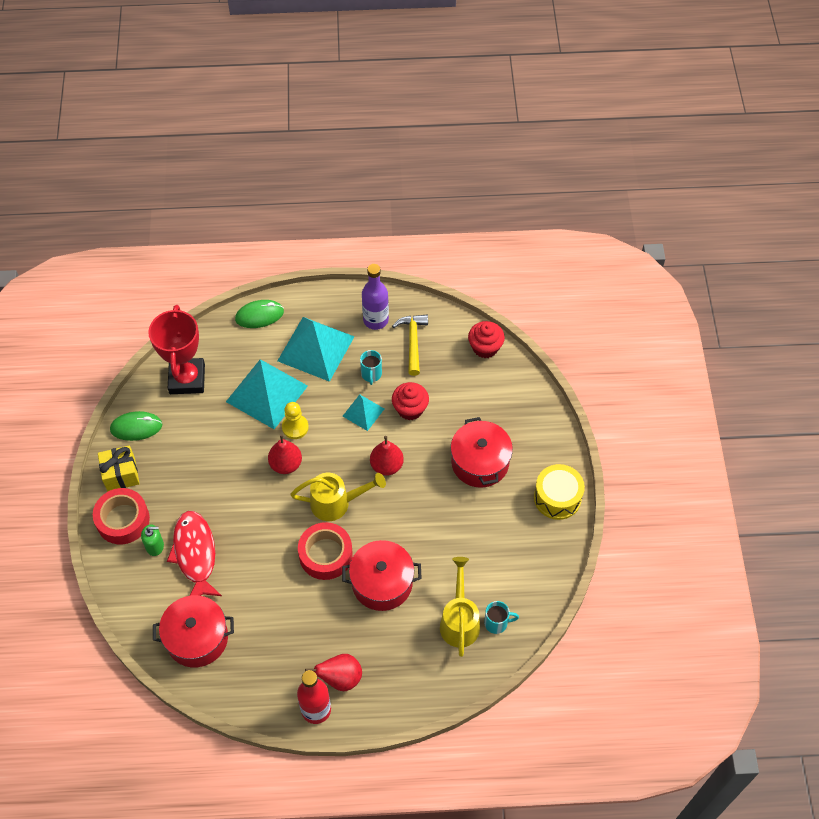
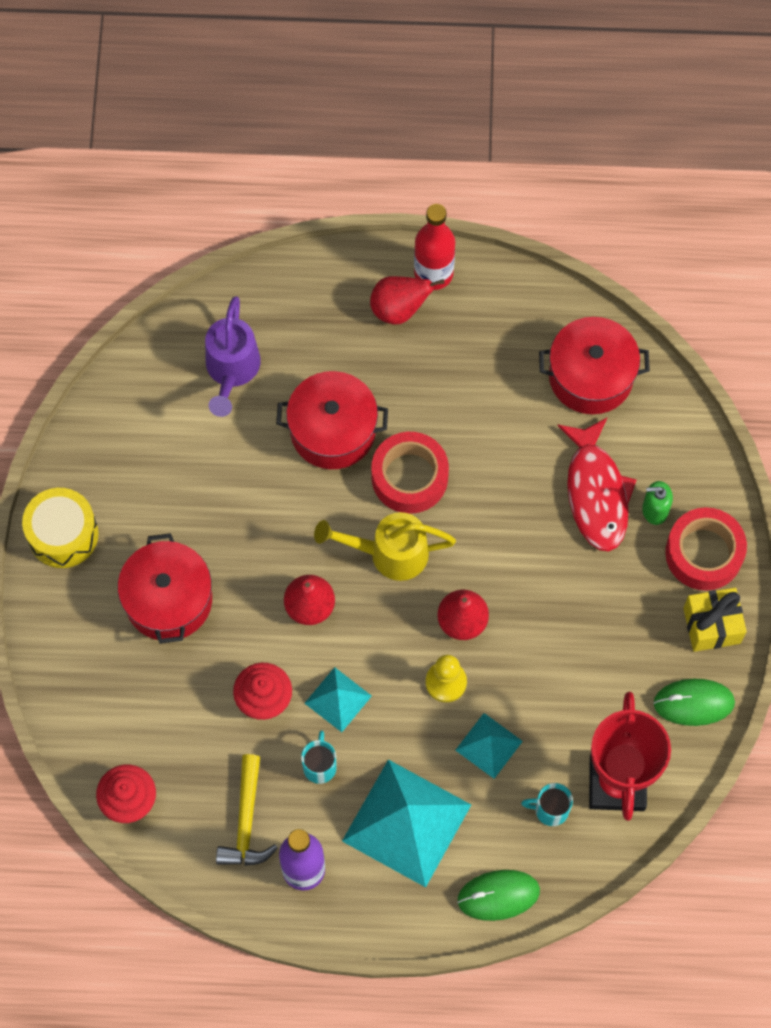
camera: 175 degrees left, 10 degrees up
turquoise pyramid [226,359,308,429] -> turquoise pyramid [455,713,523,779], size x0.51
yellow watering can [440,557,480,657] -> purple watering can [205,296,261,417]
turquoise mug [484,601,519,634] -> turquoise mug moved to [521,783,573,826]

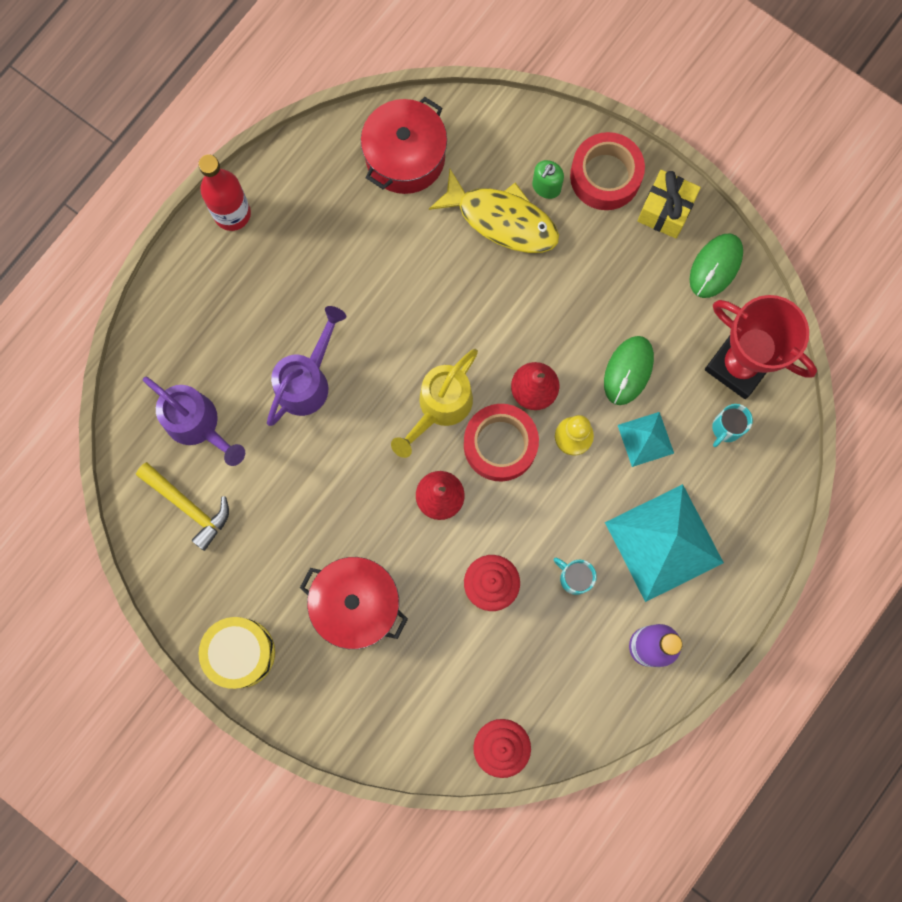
camera: 55 degrees left, 10 degrees up
yellow hammer [216,754,278,866] -> yellow hammer moved to [136,462,229,551]
red pot [276,371,388,469] -> purple watering can [267,306,346,426]
turquoise pyramid [304,667,372,732] -> none
red pear [370,276,445,324] -> none
red tape [371,432,449,514] -> red tape moved to [464,404,539,482]
green mouse [457,870,540,921] -> green mouse moved to [604,336,654,405]
red fish [557,417,636,552] -> yellow fish [429,169,559,253]

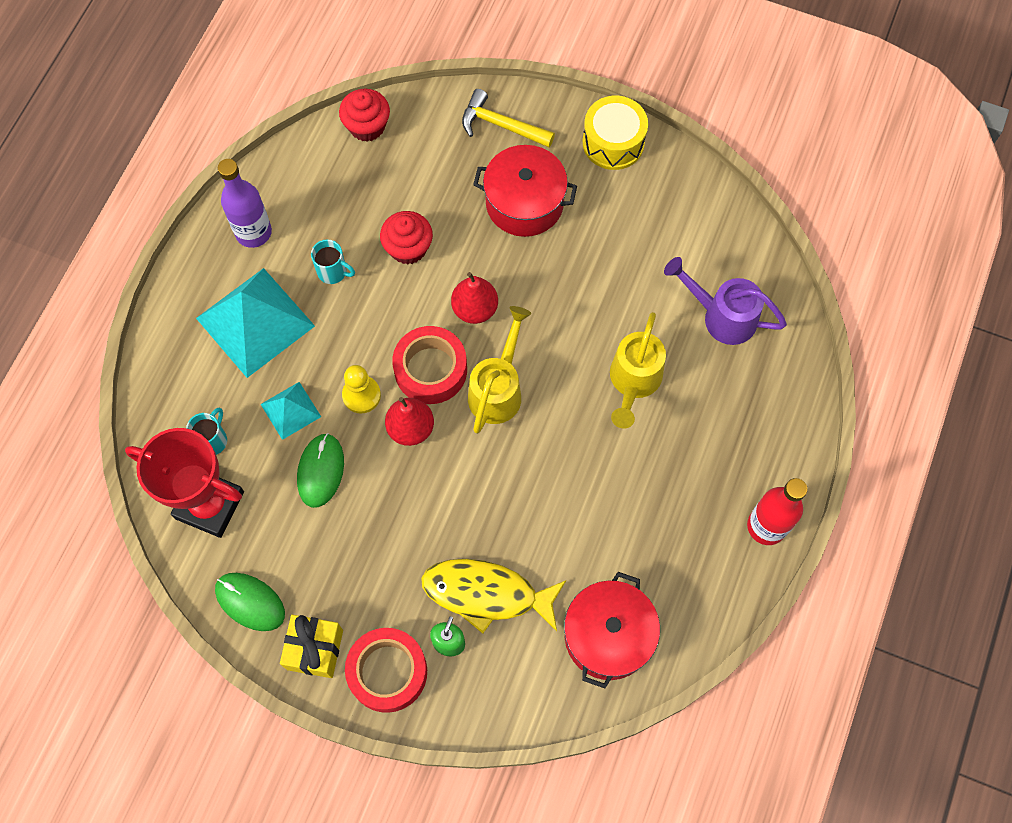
camera: 165 degrees right, 10 degrees down
yellow hammer [136,462,229,551] -> yellow hammer moved to [462,89,555,147]
purple watering can [267,306,346,426] -> yellow watering can [610,312,666,429]
green mouse [690,234,743,298] -> green mouse turned 75 degrees counterclockwise [215,573,285,631]

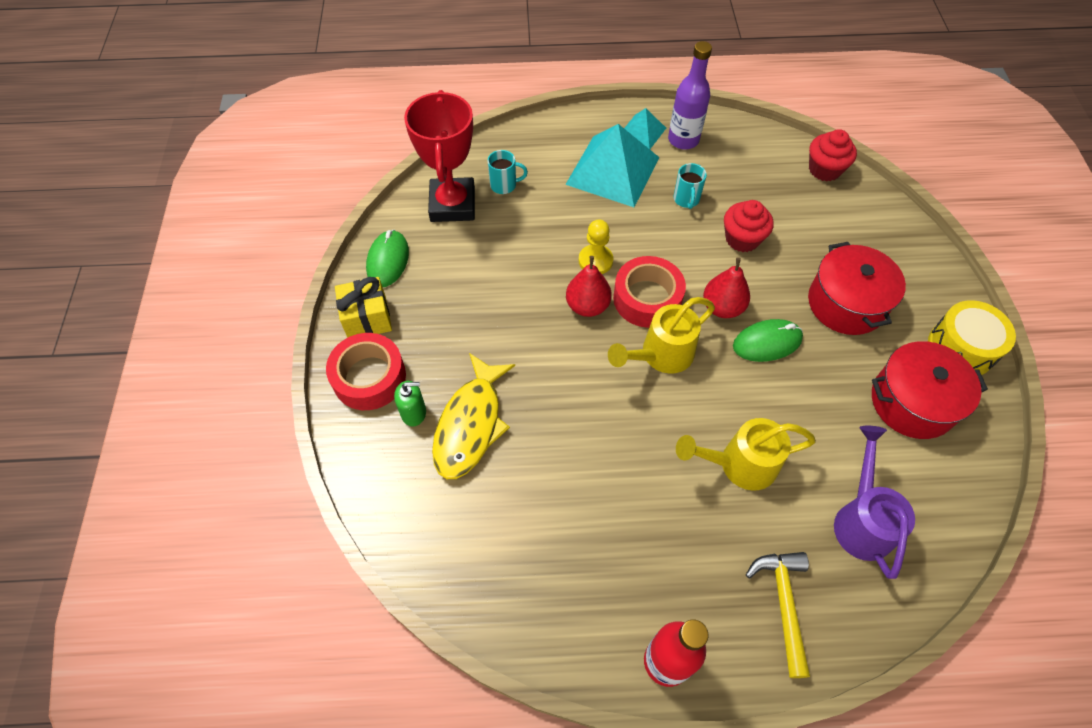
camera: 65 degrees right, 10 degrees down
turquoise pyramid [261,382,321,440] -> turquoise pyramid moved to [624,108,666,149]
green mouse [297,433,344,508] -> green mouse moved to [733,319,803,362]
yellow fish [421,559,566,634] -> yellow fish turned 150 degrees counterclockwise [432,353,515,479]
yellow hammer [462,89,555,147] -> yellow hammer moved to [746,552,810,678]
yellow watering can [468,306,531,434] -> yellow watering can turned 150 degrees clockwise [608,297,715,374]
red pot [564,572,660,689] -> red pot moved to [872,341,988,439]

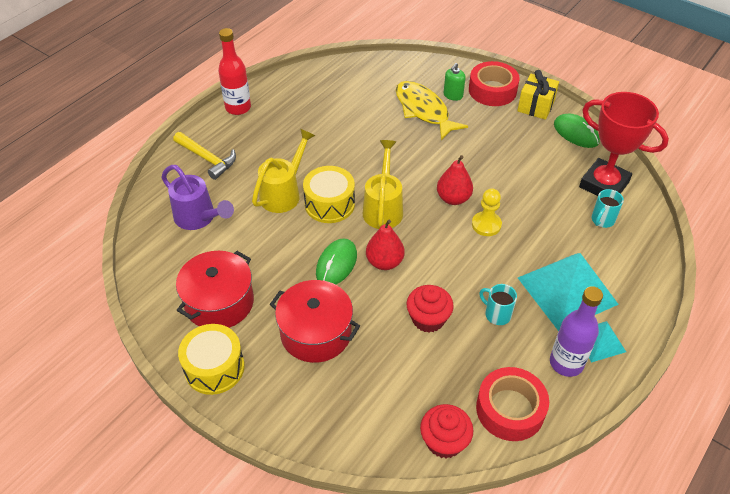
camera: 130 degrees right, 10 degrees down
red tape [613,256,686,328] -> red tape moved to [476,367,549,441]
none -> yellow drum [303,166,355,223]

